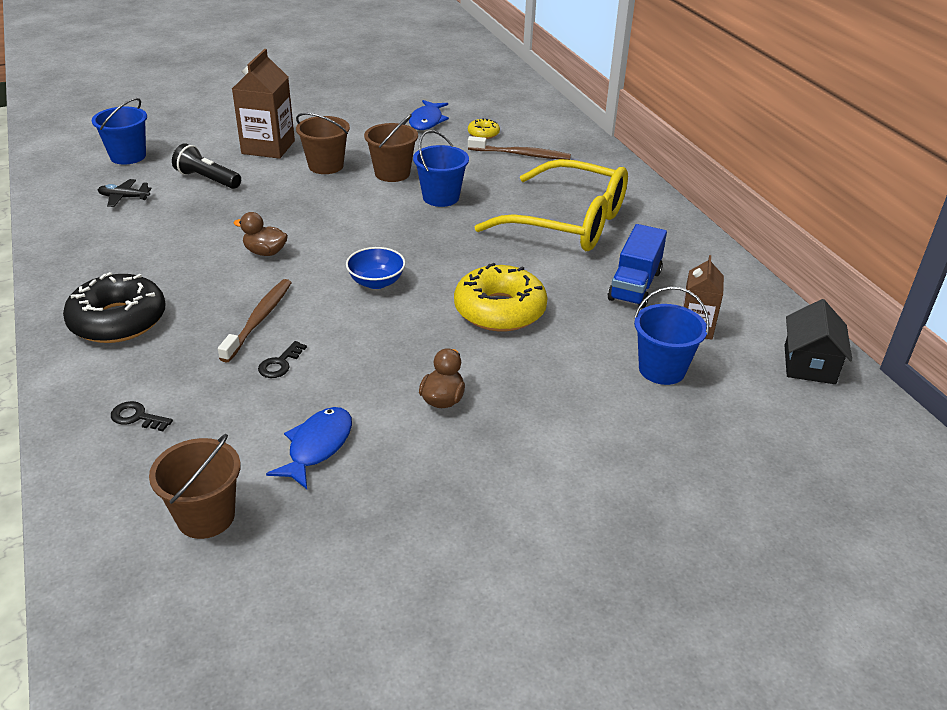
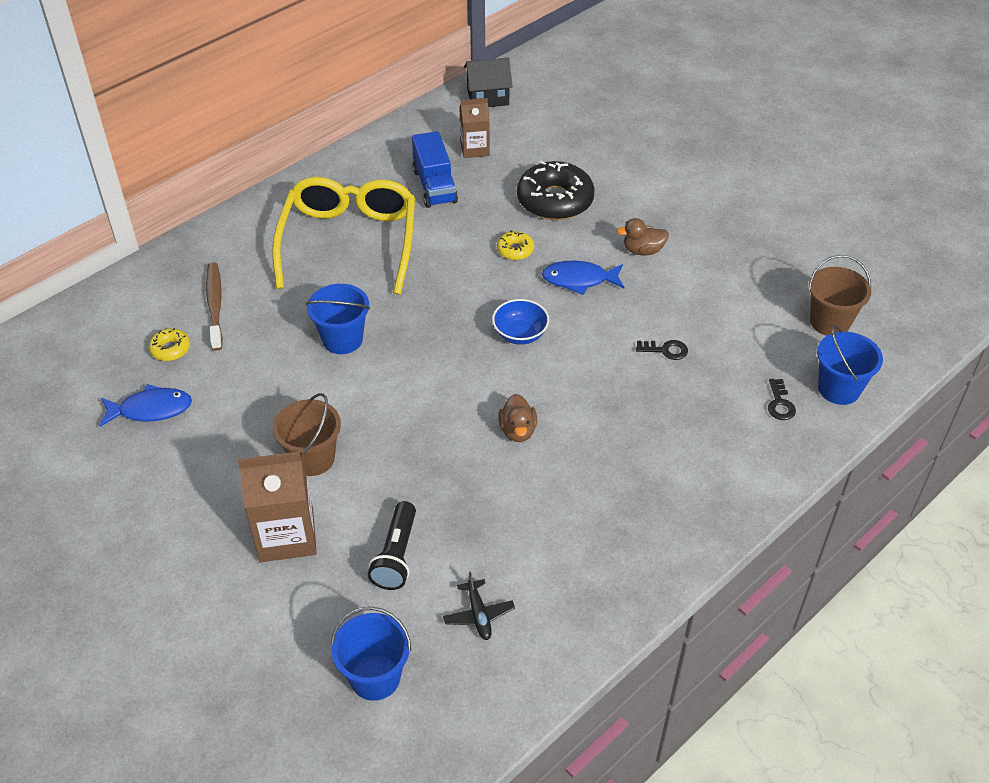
camera: 110 degrees left, 10 degrees up
black donut [63,272,166,343] -> black donut moved to [517,161,595,220]
brown toothbrush [218,279,292,362] -> none
blue fish [266,407,352,489] -> blue fish moved to [542,261,624,295]
brown bucket [364,114,418,182] -> none
yellow donut [454,263,548,332] -> yellow donut [497,231,534,260], size x0.47
blue truck [608,224,667,308] -> blue truck turned 75 degrees clockwise [412,131,458,208]
blue bucket [634,287,709,385] -> blue bucket moved to [817,325,883,405]

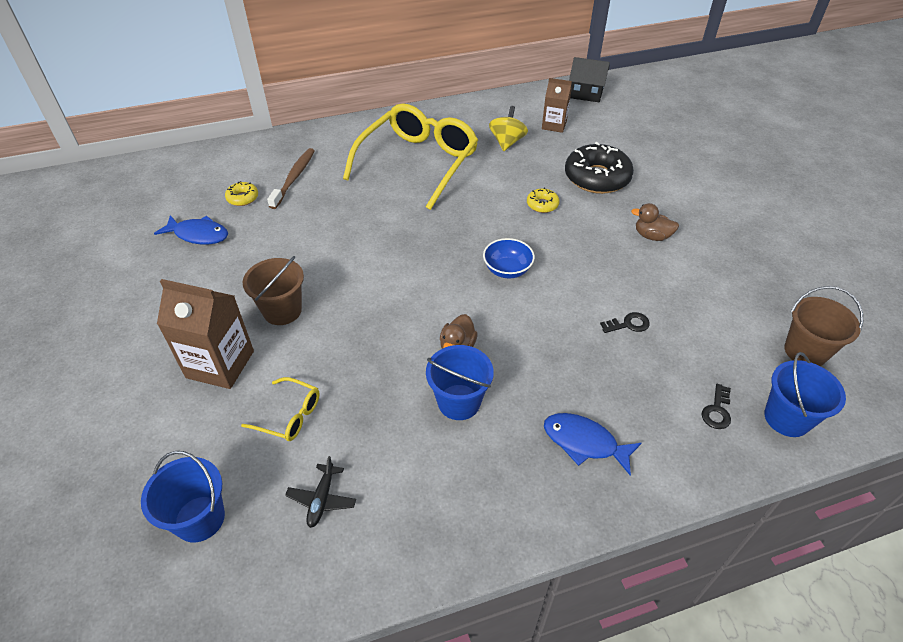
camera: 25 degrees right, 0 degrees up
blue bucket [306,284,370,354] -> blue bucket moved to [426,345,494,420]
black flashlight [368,501,416,590] -> yellow glasses [241,377,320,441]
blue truck [412,131,458,208] -> yellow spinning top [489,106,528,151]
blue fish [542,261,624,295] -> blue fish moved to [544,413,642,475]
black key [636,340,688,360] -> black key turned 45 degrees counterclockwise [600,312,650,333]

